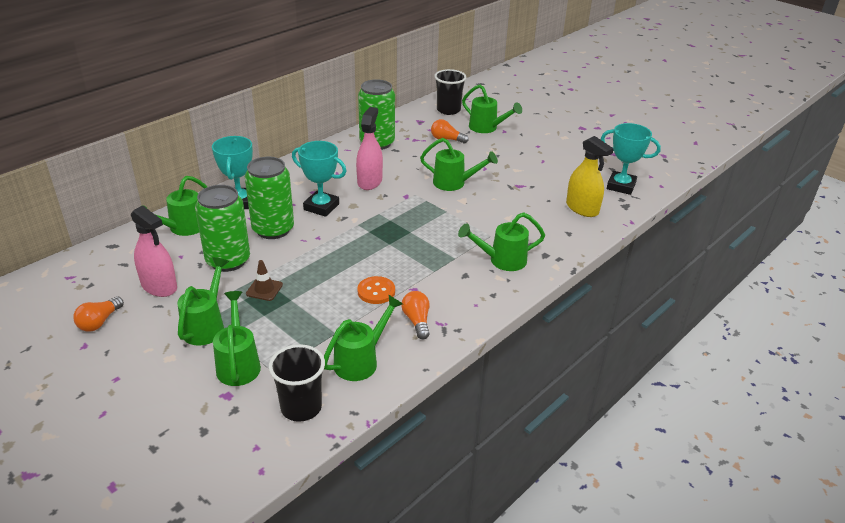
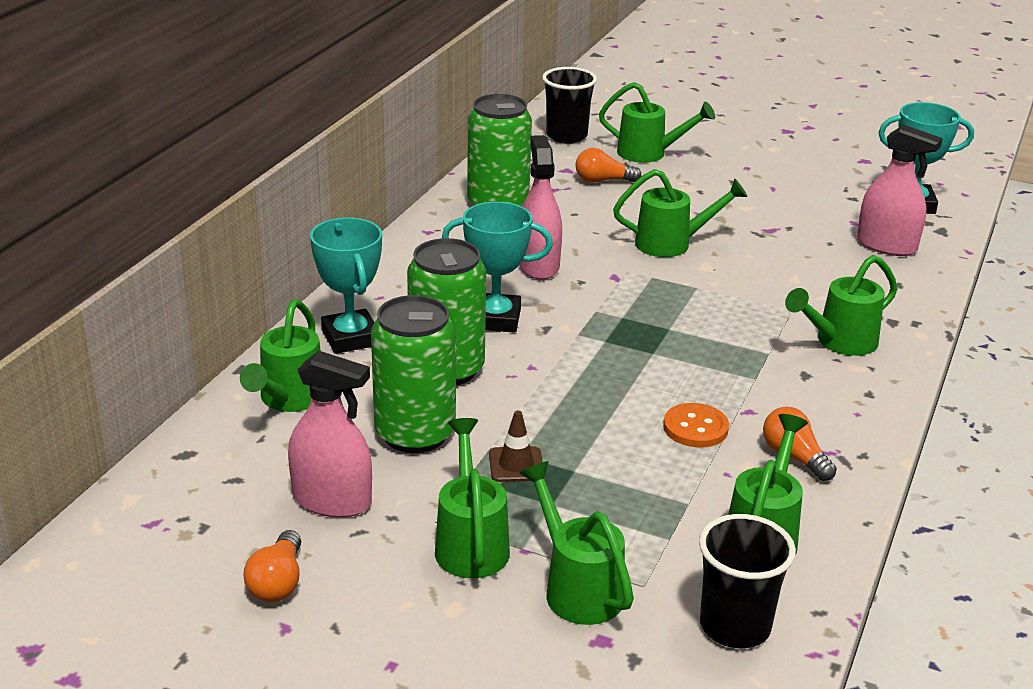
camera: 20 degrees left, 5 degrees down
yellow spray bottle [566,136,614,217] -> pink spray bottle [857,125,943,256]

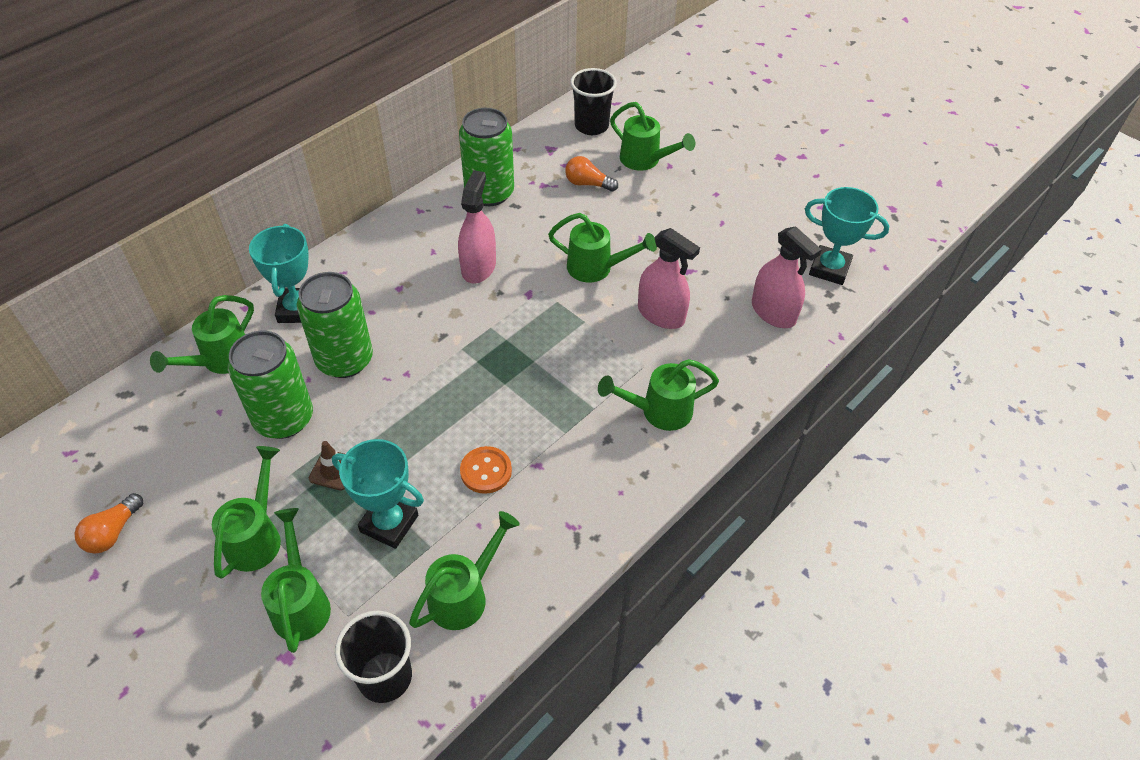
camera: 20 degrees right, 20 degrees up
pink spray bottle [288,351,372,518] -> pink spray bottle moved to [638,228,700,329]
turquoise trophy [442,202,553,333] -> turquoise trophy moved to [332,439,424,549]
orange light bulb [763,407,837,481] -> none

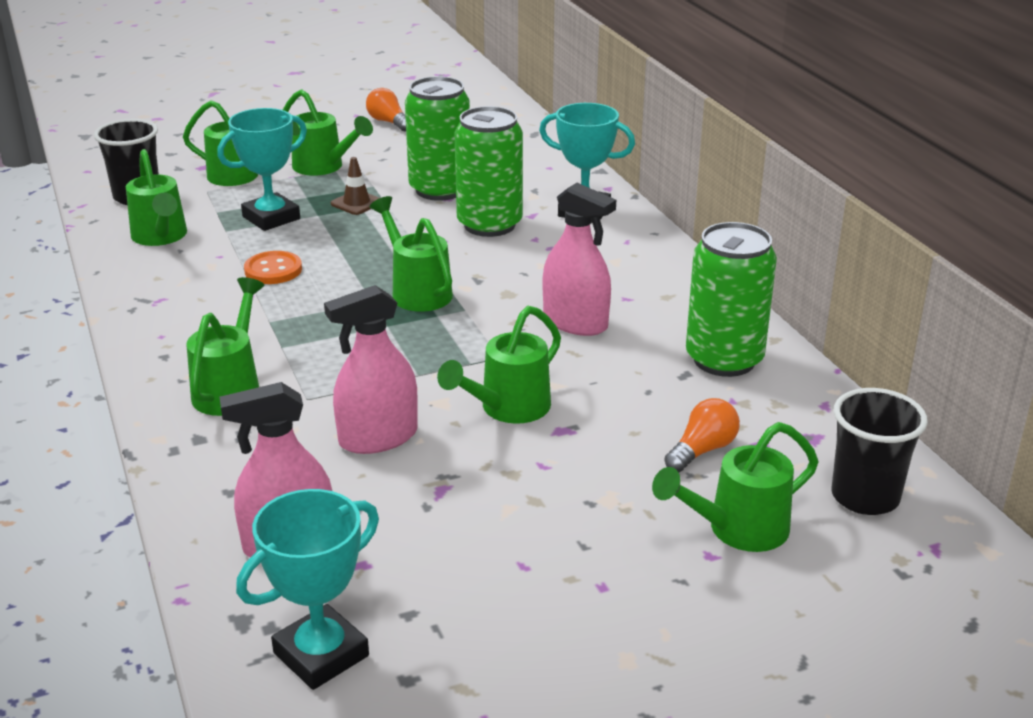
camera: 115 degrees right, 20 degrees down
green watering can [150,295,254,374] -> green watering can moved to [370,196,453,312]

